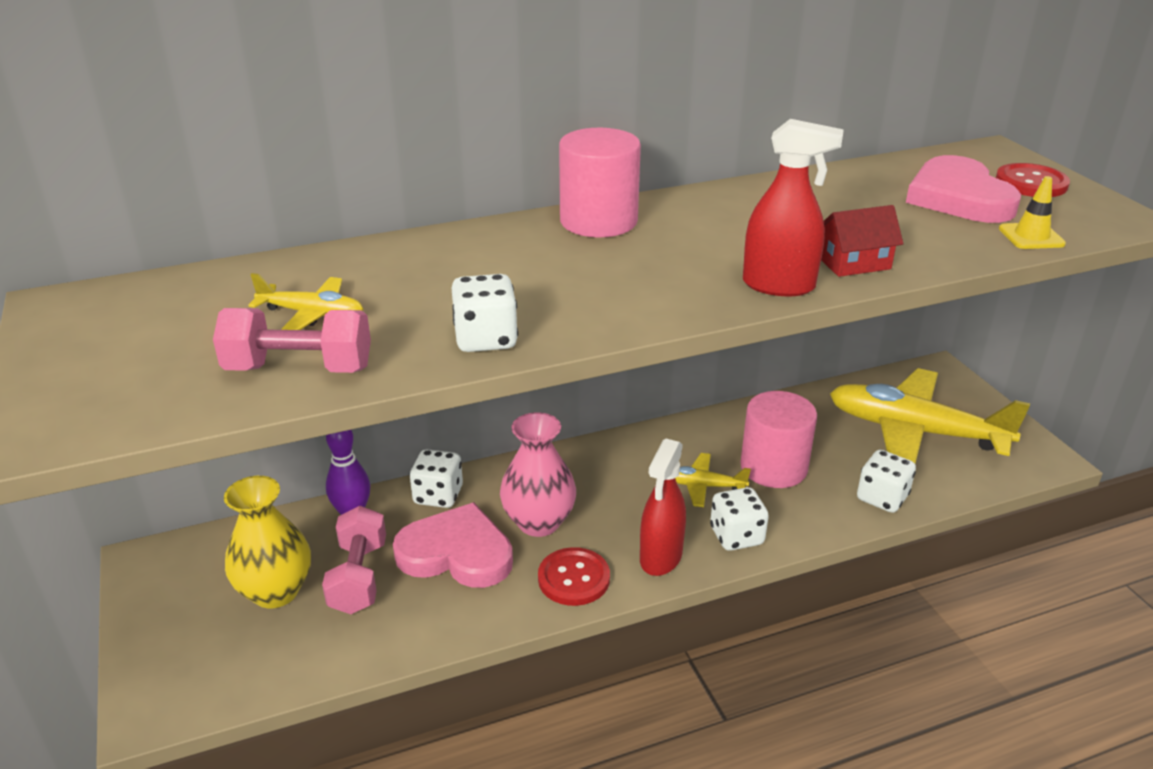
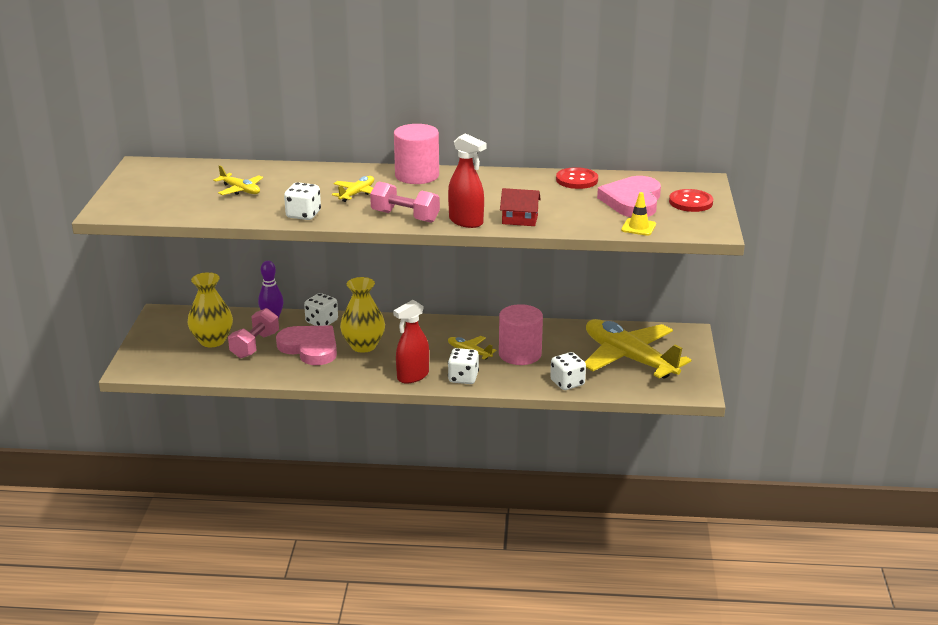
camera: 25 degrees right, 5 degrees down
pink dumbbell [213,308,371,373] -> pink dumbbell moved to [370,182,440,223]
pink vase [500,412,576,537] -> yellow vase [340,277,385,353]
red button [538,547,610,606] -> red button moved to [556,167,598,189]
none -> yellow plane [332,176,374,202]

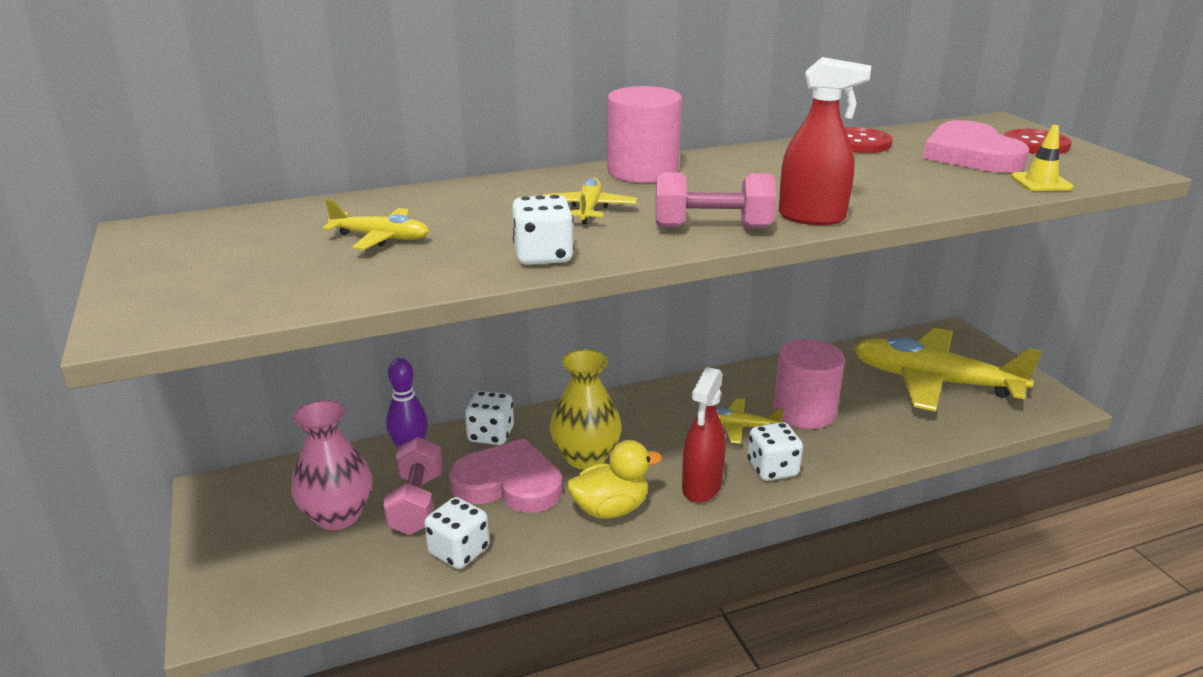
camera: 25 degrees left, 0 degrees up
yellow vase [188,272,233,347] -> pink vase [291,400,372,530]
red house [500,188,541,226] -> none
white dice [550,352,586,390] -> white dice moved to [424,497,489,569]
none -> yellow duck [567,440,662,519]

